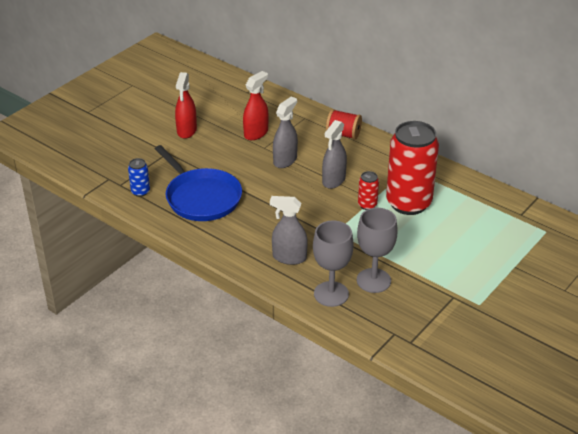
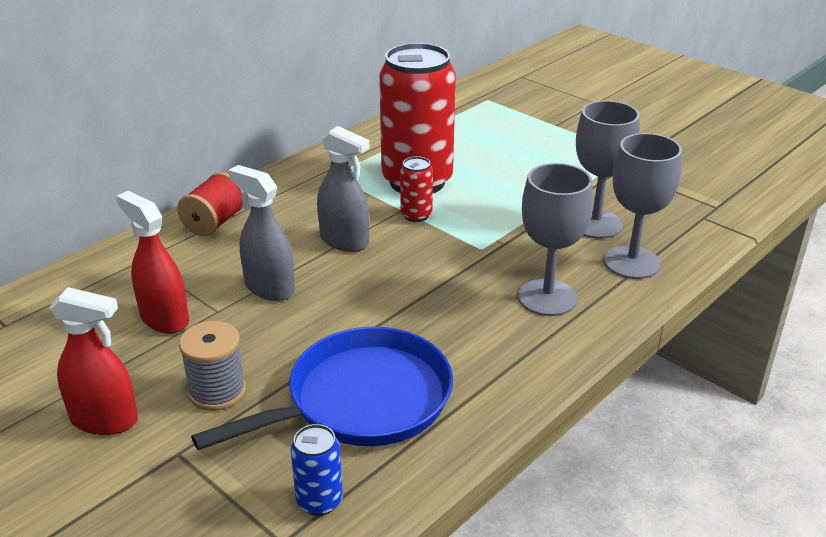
camera: 85 degrees left, 5 degrees down
grey spray bottle [270,196,308,265] -> grey goblet [518,163,593,316]
none -> grey spool [179,321,246,411]

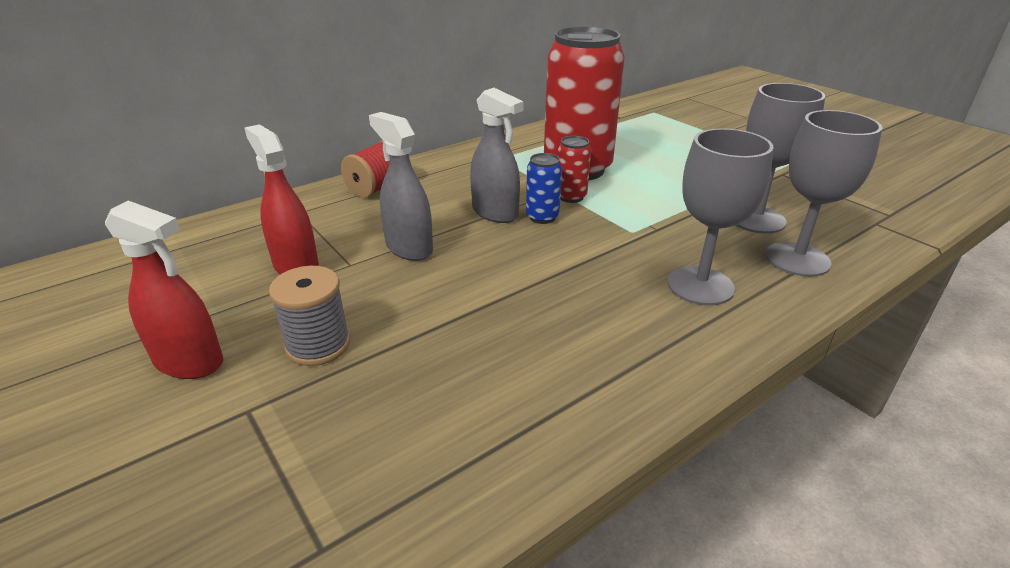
camera: 10 degrees right, 0 degrees up
blue pan [191,327,453,450] -> none
blue can [291,424,343,516] -> blue can moved to [526,153,562,224]

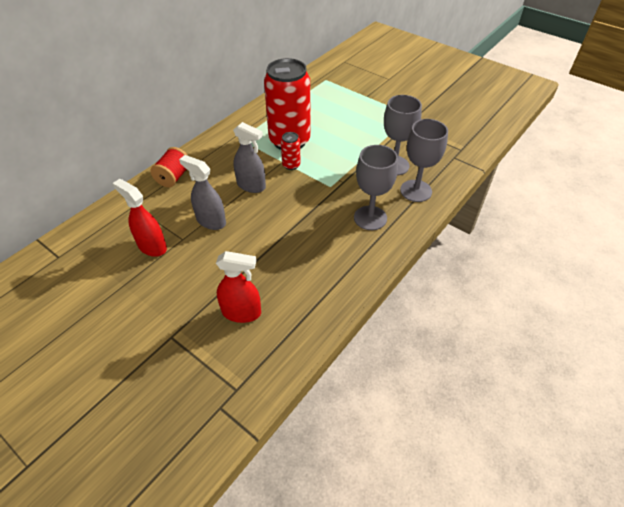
camera: 15 degrees left, 15 degrees up
red spray bottle [105,201,223,379] -> red spray bottle moved to [216,251,261,323]
grey spool [269,266,350,366] -> none
blue can [526,153,562,224] -> none

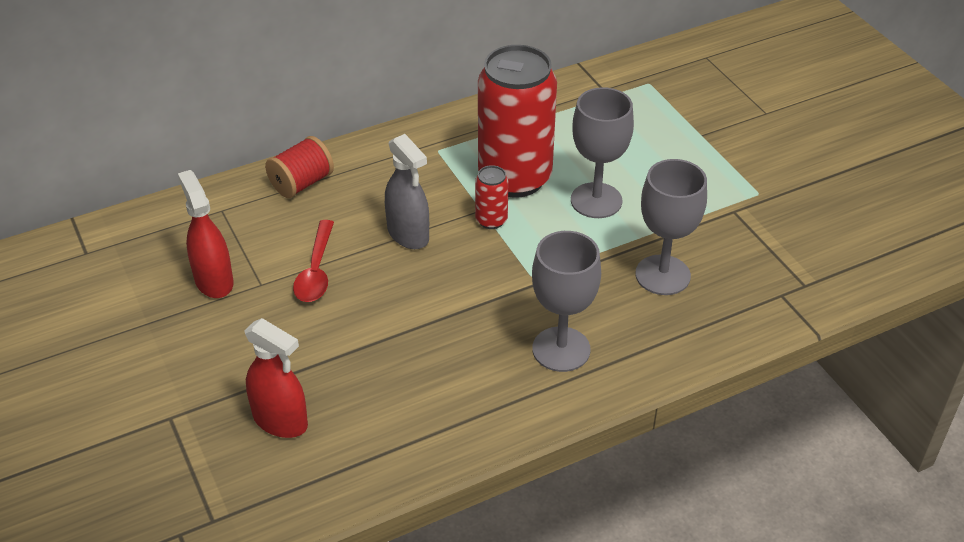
camera: 25 degrees right, 5 degrees down
grey spray bottle [179,155,226,230] -> red spoon [293,220,334,302]
grey goblet [400,119,448,202] -> grey goblet moved to [571,87,634,218]

